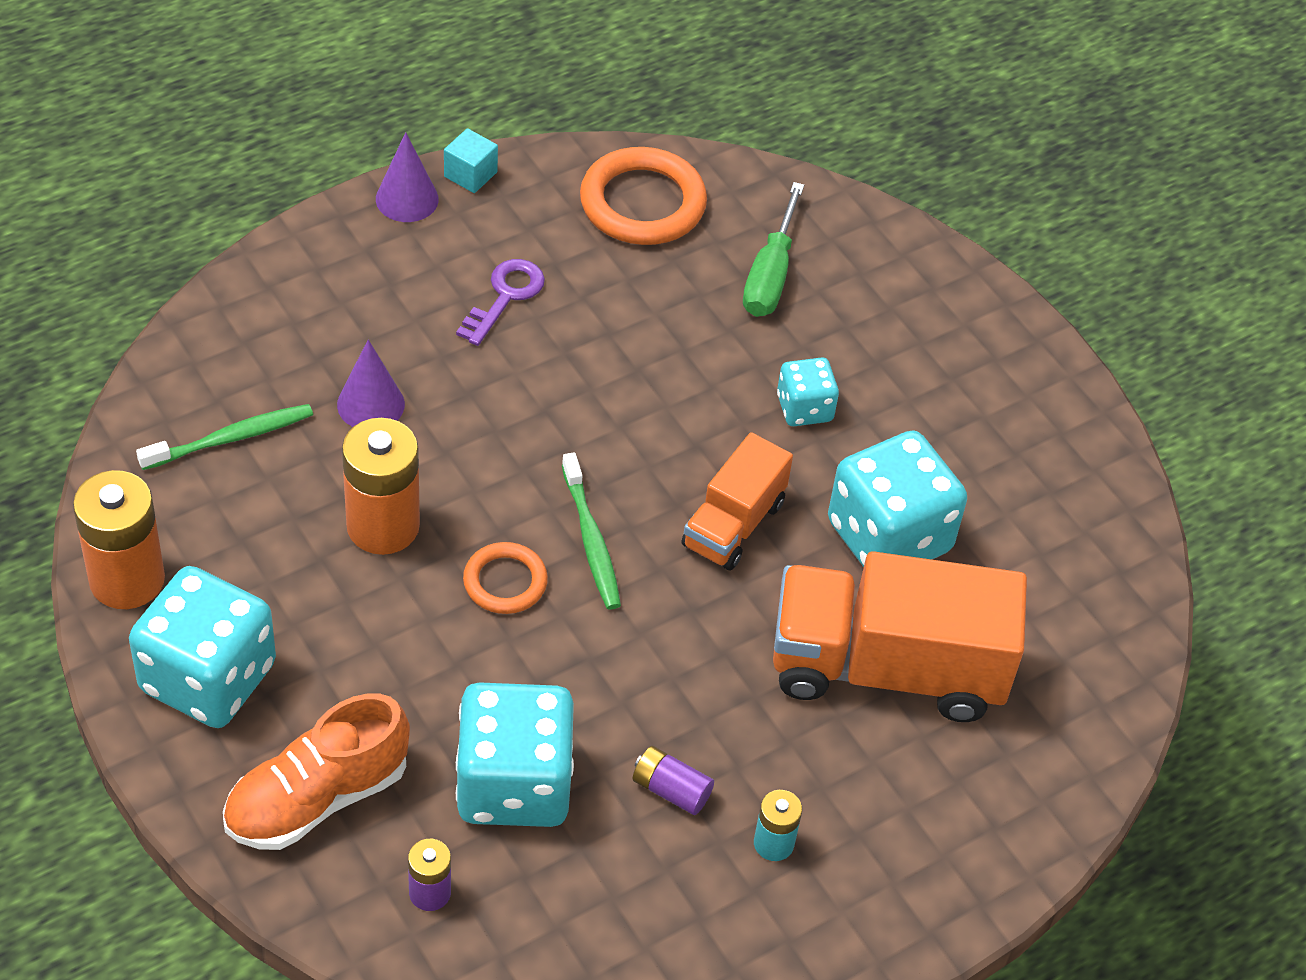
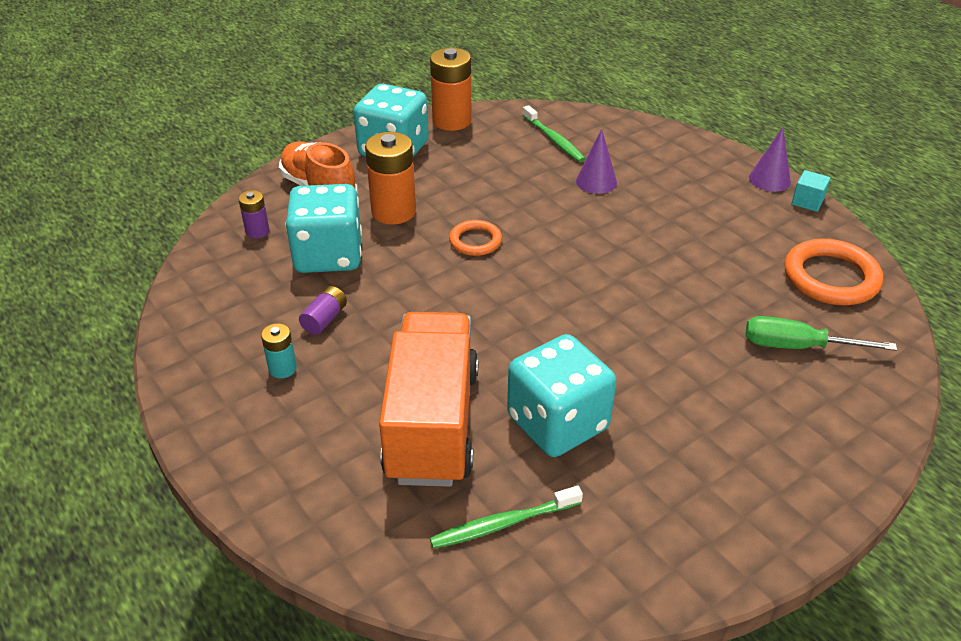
camera: 90 degrees right, 10 degrees down
orange battery [342,418,420,555] -> orange battery moved to [365,132,416,224]
purple key [456,259,545,346] -> none
green toothbrush [562,452,621,609] -> green toothbrush moved to [430,486,583,549]
orange truck [681,432,793,570] -> none
turquoise dice [777,357,839,426] -> none

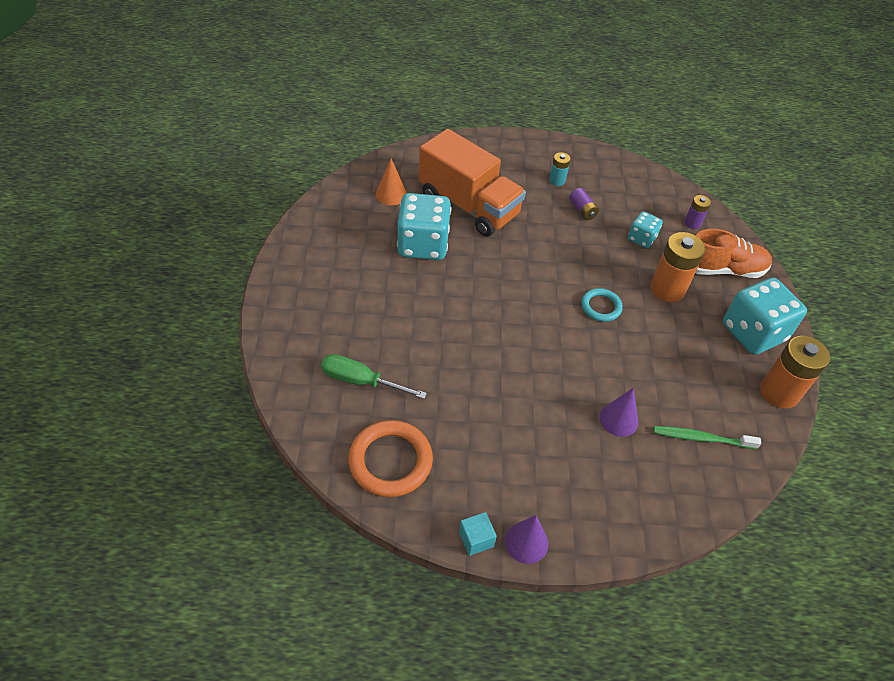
camera: 125 degrees right, 10 degrees up
turquoise dice [285,184,362,273] -> turquoise dice [628,211,663,248], size x0.52
green toothbrush [430,486,583,549] -> orange cone [376,158,406,206]
orange ring [449,220,502,256] -> turquoise ring [581,288,623,322]
green screwdriver [745,316,897,351] -> green screwdriver turned 120 degrees counterclockwise [321,354,427,399]

